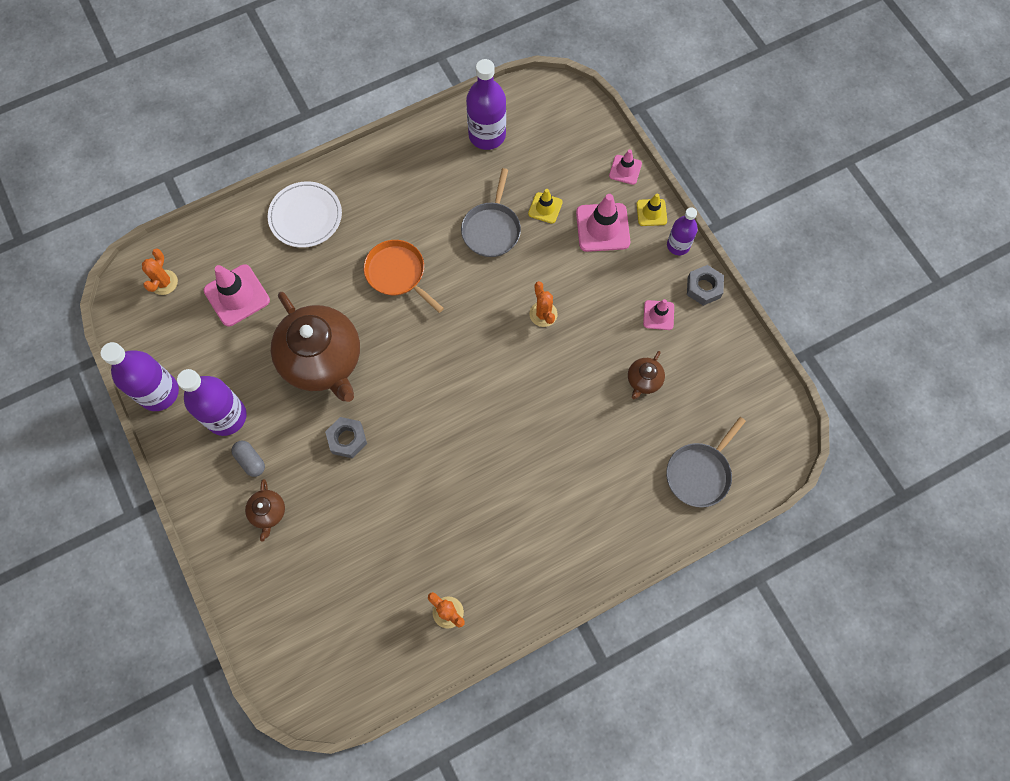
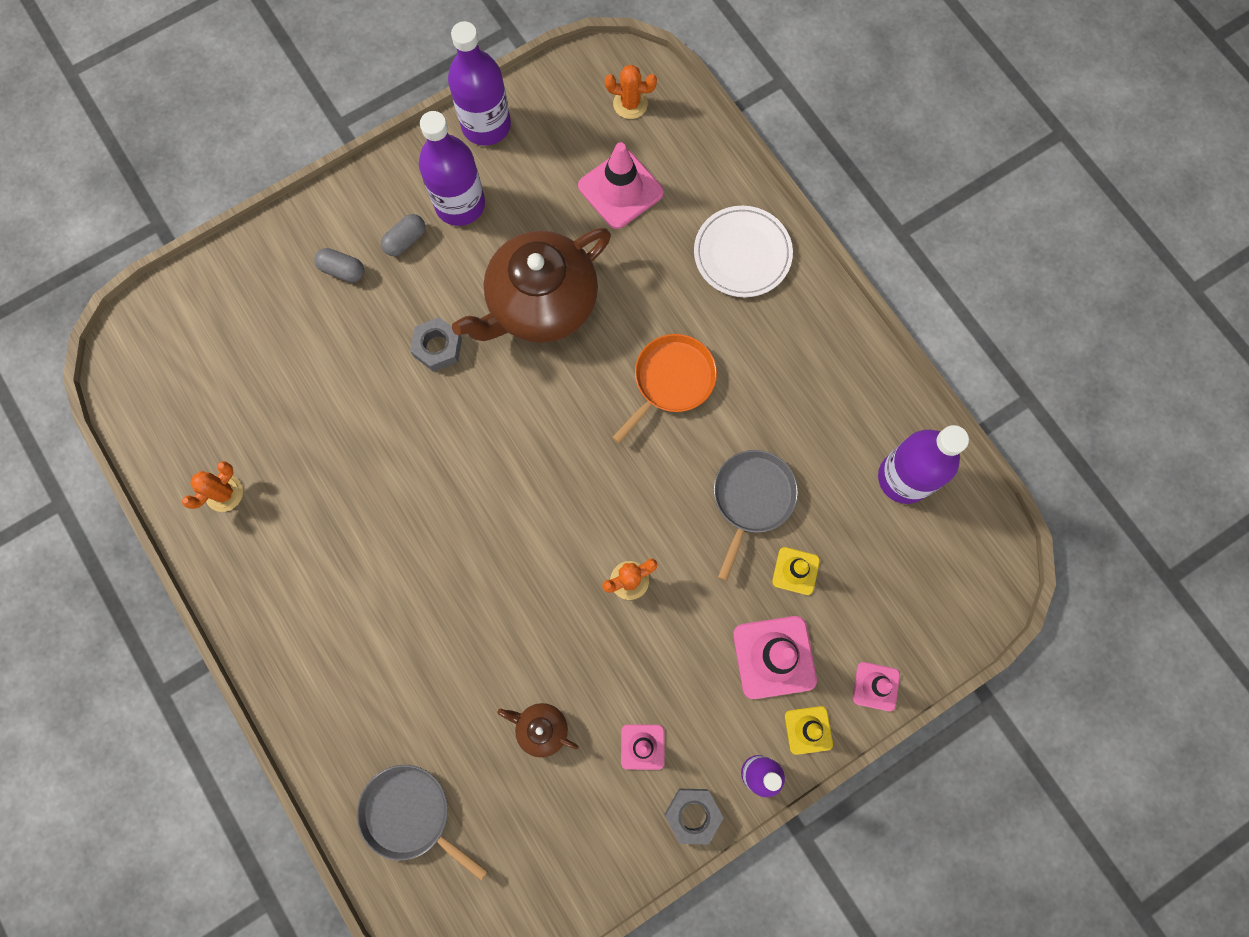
camera: 85 degrees right, 5 degrees up
brown teapot [245,479,285,541] -> grey capsule [314,248,364,282]
grey pan [461,168,521,257] -> grey pan turned 105 degrees clockwise [714,450,798,581]

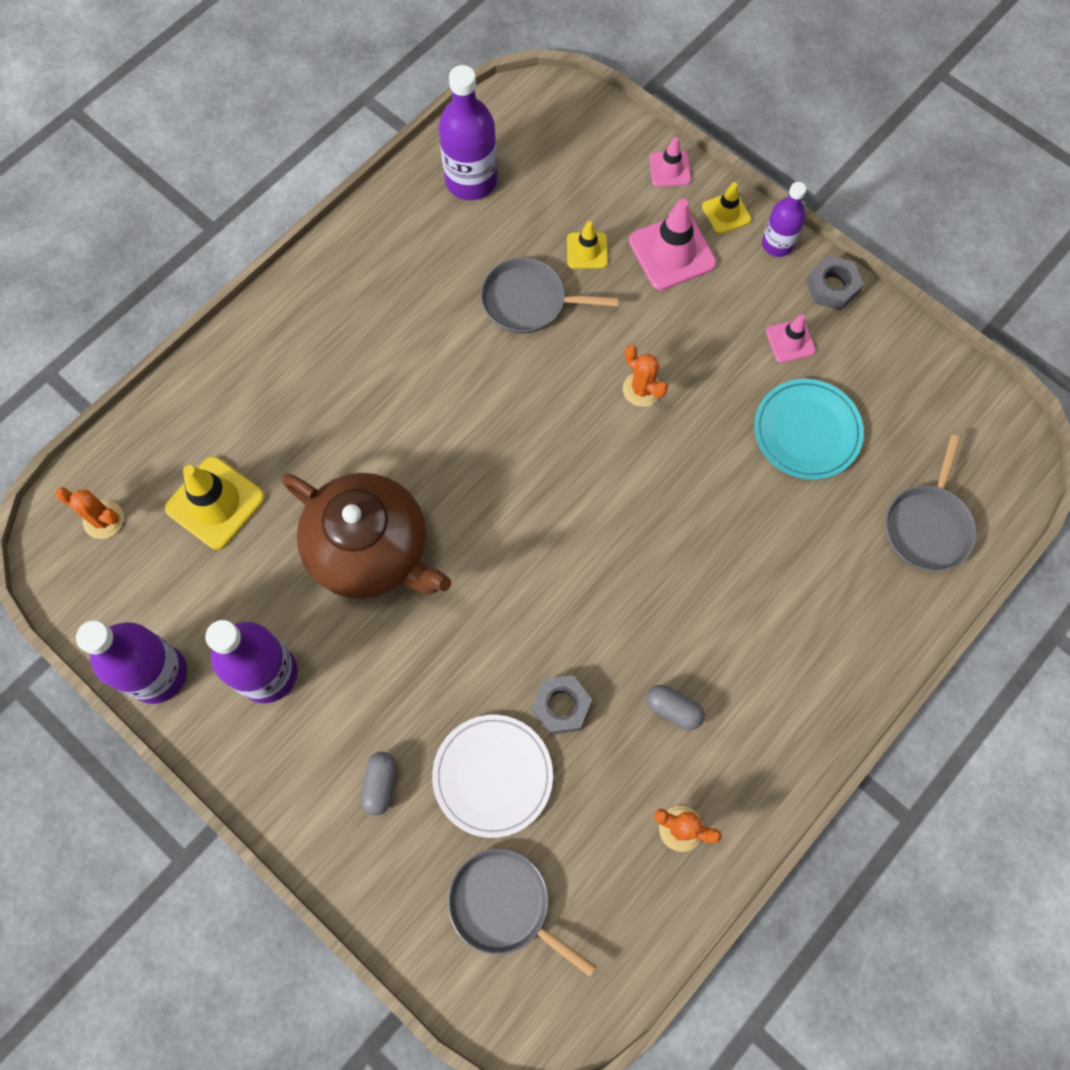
camera: 105 degrees left, 5 degrees down
grey capsule [381,214,425,256] -> grey capsule moved to [647,685,704,730]
grey nut [410,317,462,372] -> grey nut moved to [532,675,592,735]
brown teapot [498,703,579,758] -> turquoise plate [754,379,864,480]
pink traffic cone [578,142,664,229] -> yellow traffic cone [165,456,265,550]
orange cactus [605,65,657,119] -> orange cactus turned 60 degrees counterclockwise [55,487,124,539]
orange pan [612,334,717,443] -> none
white plate [694,206,793,297] -> white plate moved to [432,715,553,838]
none -> grey pan [448,849,596,977]

